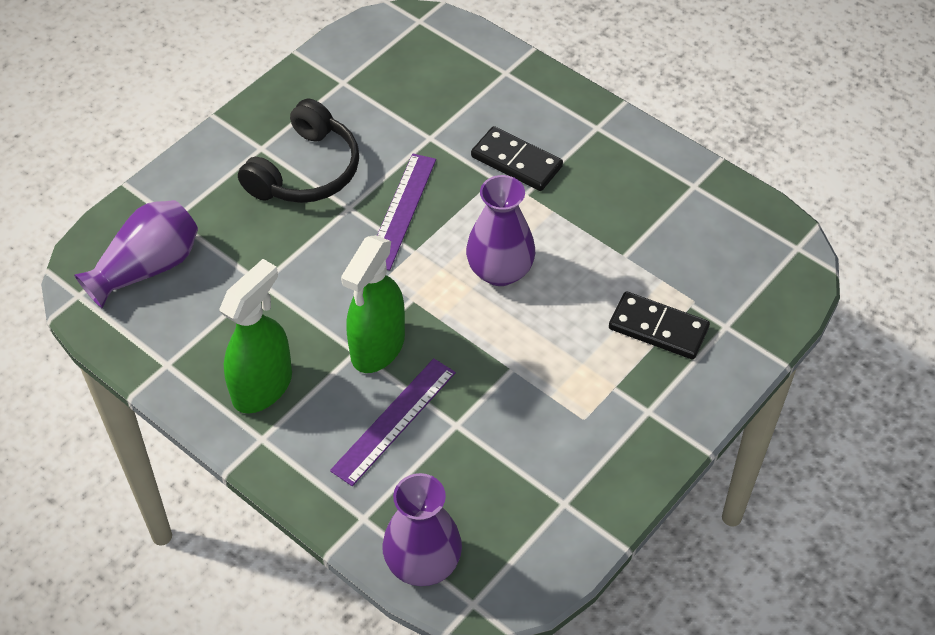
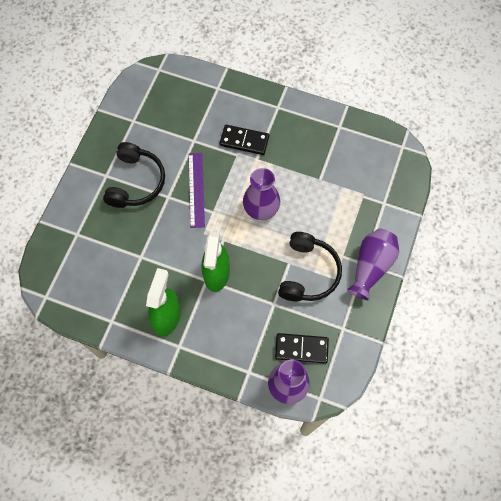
camera: 20 degrees left, 15 degrees up
purple vase [74,200,198,308] -> purple vase moved to [347,229,399,300]
purple ruler [330,358,456,486] -> none
black domino [609,291,710,360] -> black domino moved to [275,333,329,364]
none -> black headphones [278,232,342,301]

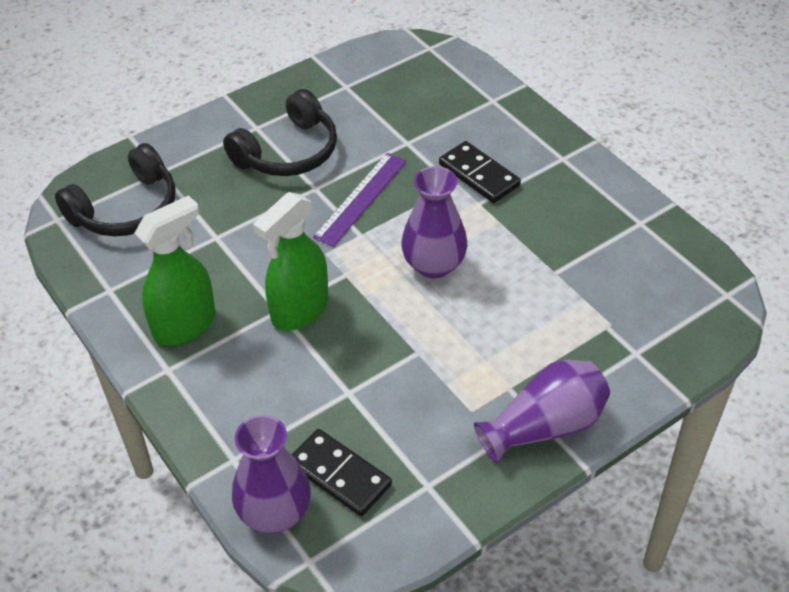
camera: 35 degrees right, 20 degrees down
black headphones [278,232,342,301] -> black headphones moved to [55,143,176,237]

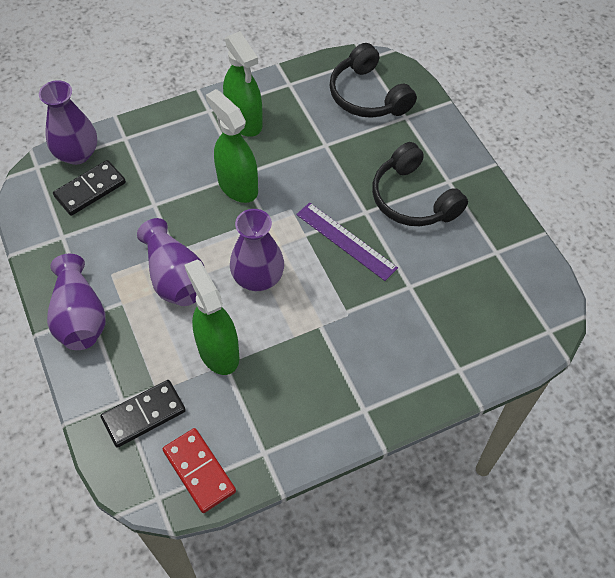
camera: 100 degrees right, 10 degrees up
black domino [439,141,521,203] -> black domino moved to [100,380,186,448]
none -> purple vase [137,218,204,306]
none -> red domino [163,428,236,513]
none -> green spray bottle [184,259,239,375]

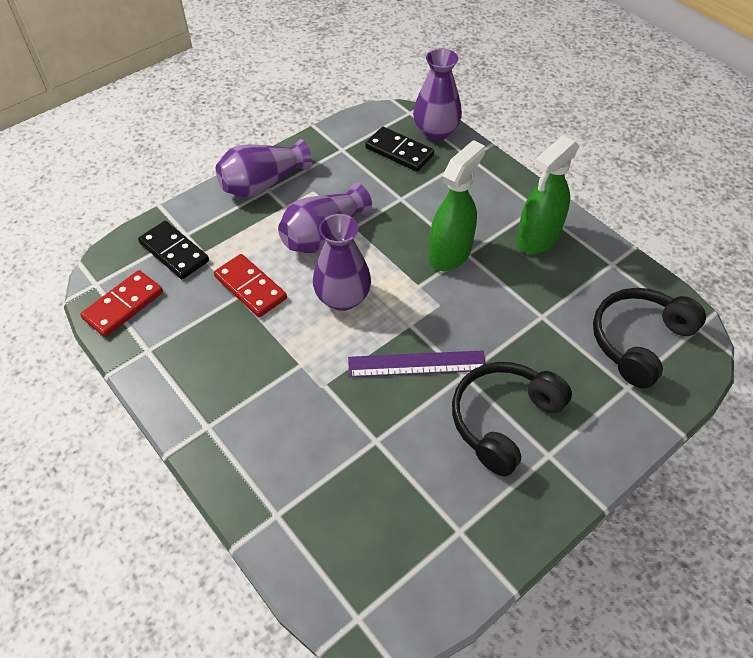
camera: 75 degrees right, 5 degrees down
green spray bottle [184,259,239,375] -> red domino [214,254,287,317]
purple ruler [296,202,398,281] -> purple ruler turned 60 degrees clockwise [348,350,486,377]

